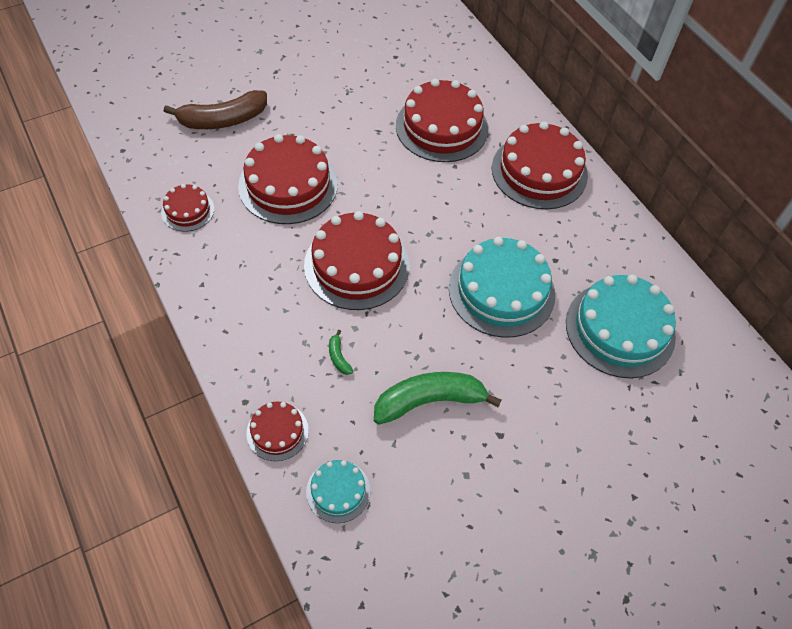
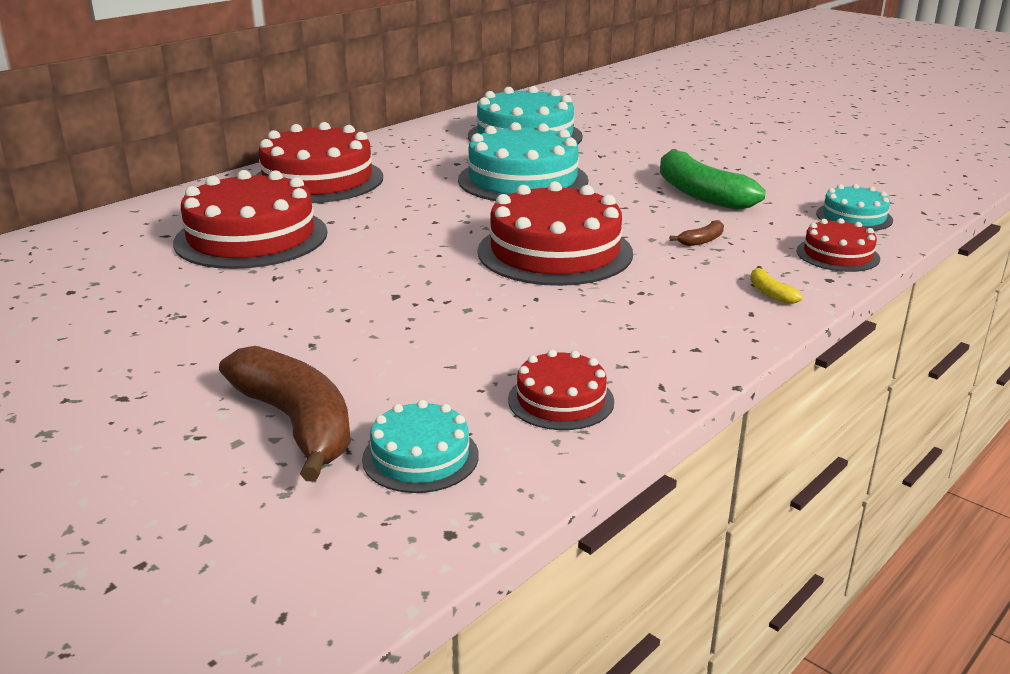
camera: 105 degrees left, 30 degrees down
red cake [238,134,338,224] -> none
green banana [329,330,353,375] -> brown banana [670,220,724,246]
none -> turquoise cake [362,400,479,493]
none -> yellow banana [750,266,803,304]

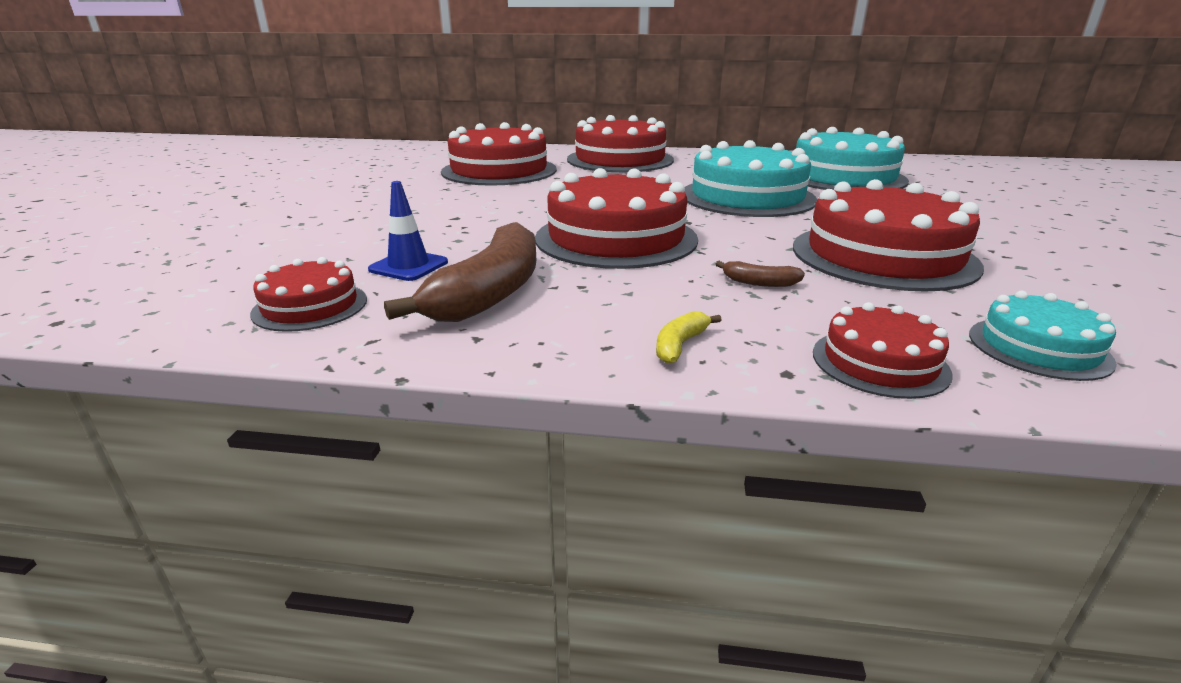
camera: 55 degrees right, 0 degrees up
brown banana [219,346,351,481] -> brown banana moved to [384,222,536,322]
turquoise cake [362,400,479,493] -> none
green banana [660,149,766,210] -> red cake [793,179,984,292]
none -> blue traffic cone [368,181,448,281]

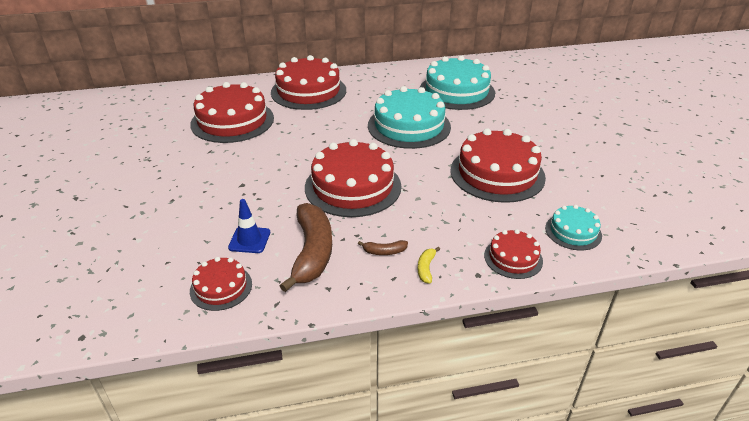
camera: 20 degrees left, 10 degrees up
brown banana [716,261,805,287] -> brown banana moved to [358,240,408,255]

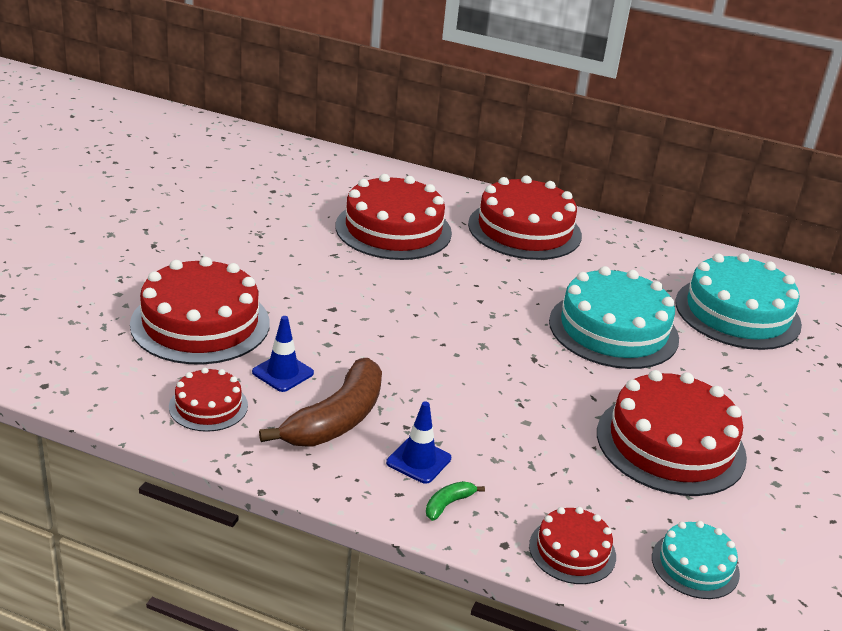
camera: 30 degrees right, 5 degrees down
red cake [305,139,401,217] -> red cake moved to [130,257,270,364]
brown banana [358,240,408,255] -> blue traffic cone [386,401,451,484]
yellow banana [418,247,440,284] -> green banana [426,481,485,521]

